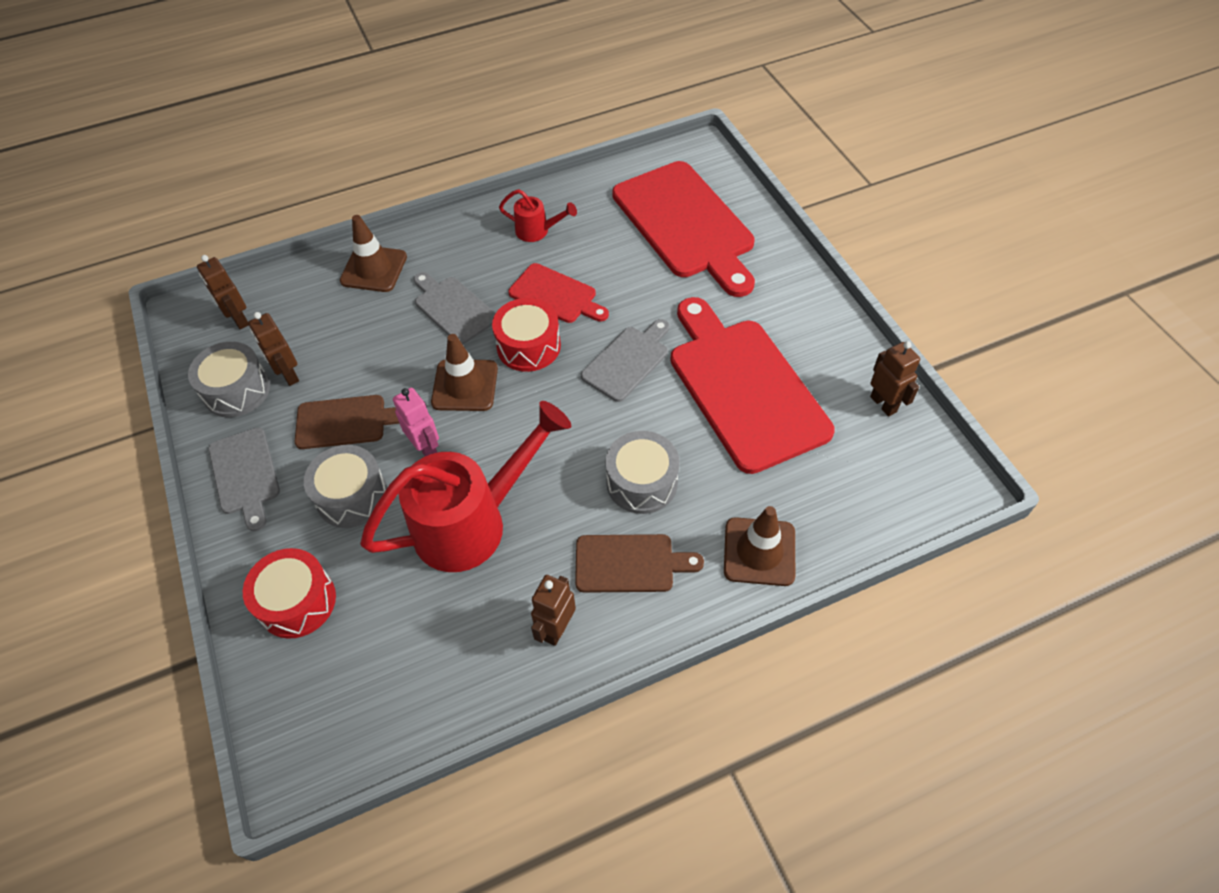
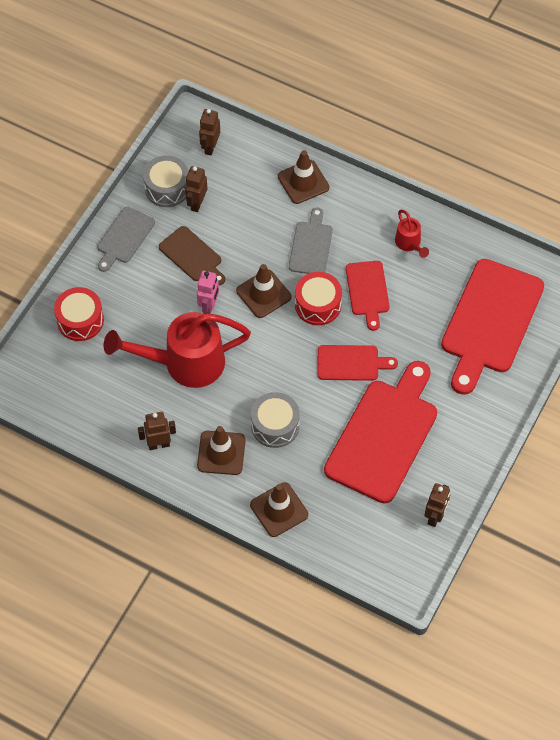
camera: 50 degrees right, 5 degrees up
grey drum [304,445,388,528] -> none
red watering can [360,401,571,572] -> red watering can turned 150 degrees clockwise [103,312,251,388]
brown cutting board [575,534,704,593] -> brown traffic cone [197,426,246,475]
grey cutting board [581,319,670,402] -> red cutting board [318,345,398,381]

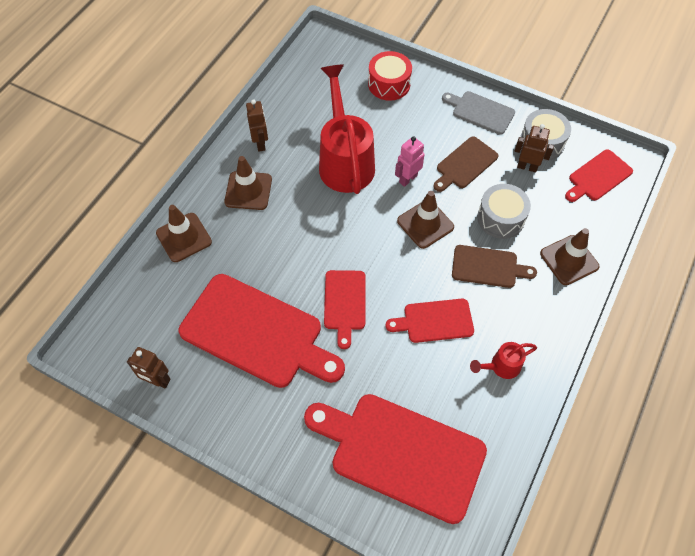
camera: 90 degrees right, 0 degrees up
pink robot [197,270,219,314] -> pink robot turned 120 degrees clockwise [395,136,425,187]
brown robot [199,109,220,156] -> red cutting board [565,150,633,202]
grey drum [251,392,300,448] -> grey drum moved to [477,184,531,239]
grey cutting board [289,208,333,274] -> brown cutting board [452,245,537,288]
red drum [295,272,342,325] -> none

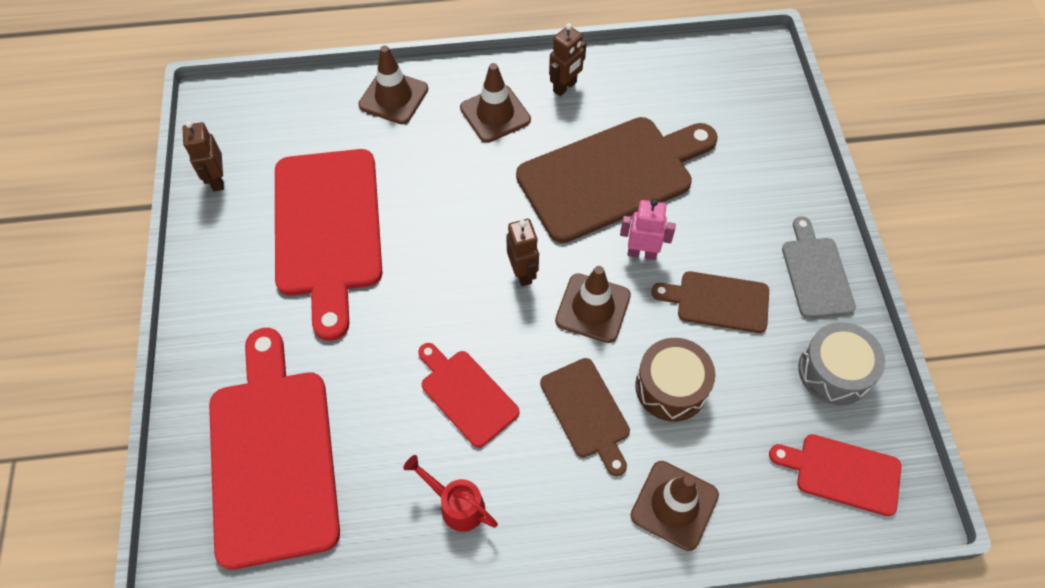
camera: 55 degrees right, 0 degrees up
red watering can [319,64,375,194] -> brown cutting board [516,117,717,243]
red cutting board [324,270,366,349] -> none
red drum [368,51,412,101] -> none
grey drum [477,184,531,239] -> brown drum [635,338,715,422]
brown robot [515,124,554,172] -> brown robot moved to [506,219,539,286]

